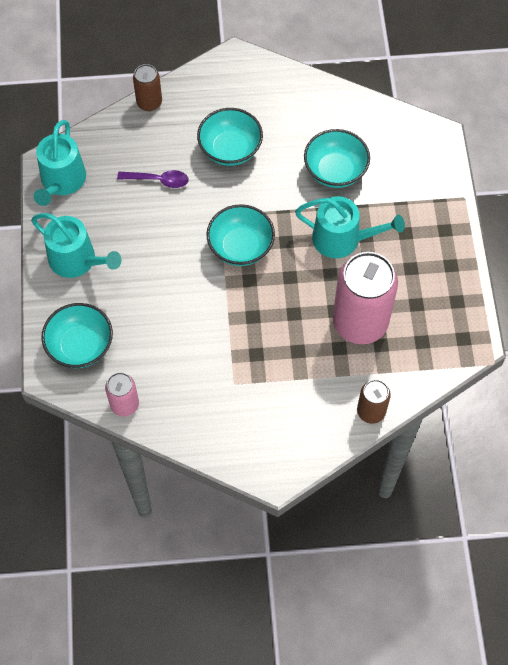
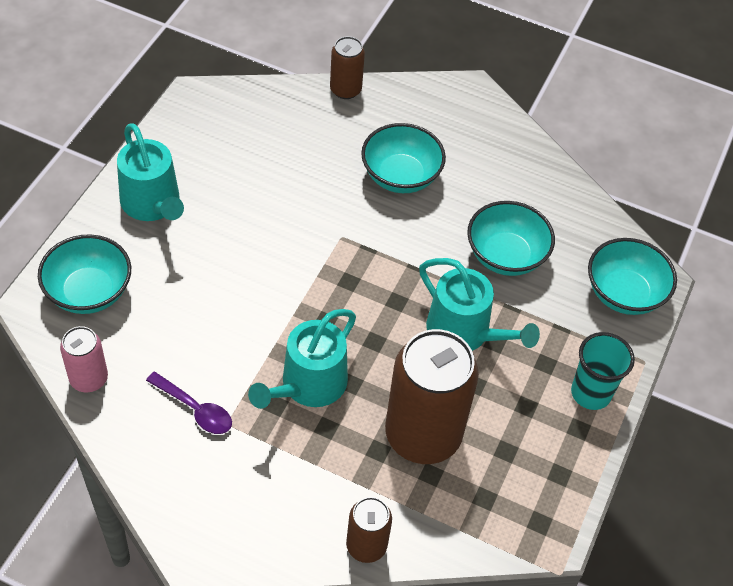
camera: 25 degrees right, 10 degrees down
turquoise watering can [34,120,86,206] -> turquoise watering can moved to [248,309,356,409]
purple spoon [117,170,189,188] -> purple spoon moved to [146,372,232,434]
turquoise bowl [206,204,275,266] -> turquoise bowl moved to [588,238,677,315]
pink can [333,252,398,344] -> brown can [385,329,479,464]
none -> turquoise cup [571,332,635,410]

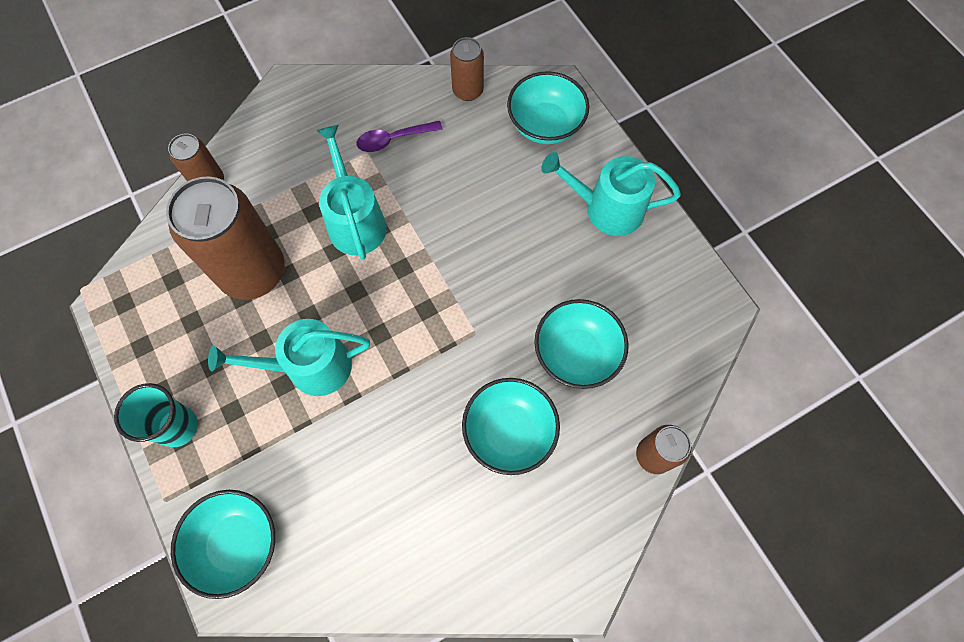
camera: 130 degrees right, 15 degrees up
pink can [60,326,108,392] -> brown can [450,37,484,101]
turquoise bowl [467,201,555,276] -> turquoise bowl moved to [534,299,629,389]

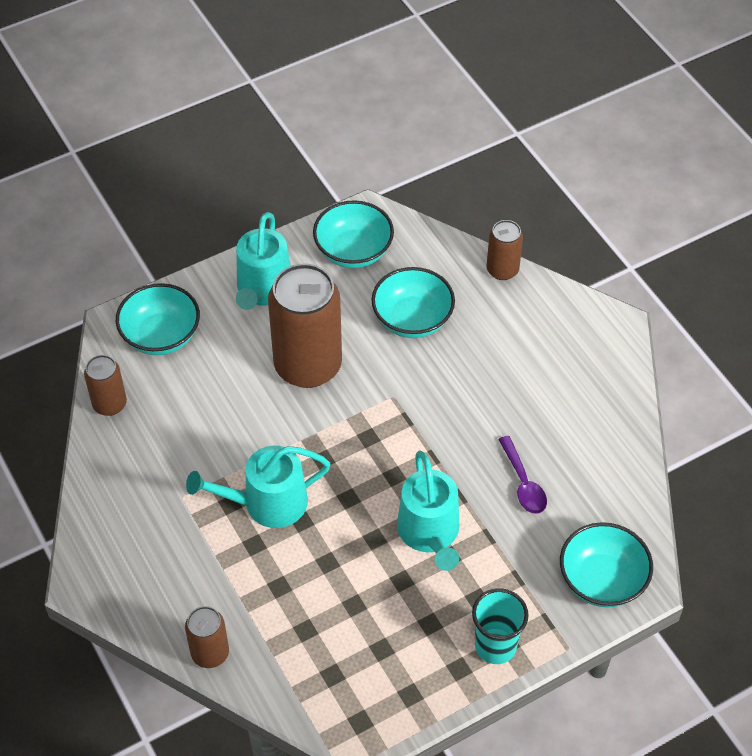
camera: 90 degrees left, 15 degrees down
brown can [166,176,285,300] -> brown can moved to [268,263,342,388]
purple spoon [357,121,443,152] -> purple spoon moved to [498,436,547,514]
turquoise bowl [462,378,560,475] -> turquoise bowl moved to [313,200,394,268]

